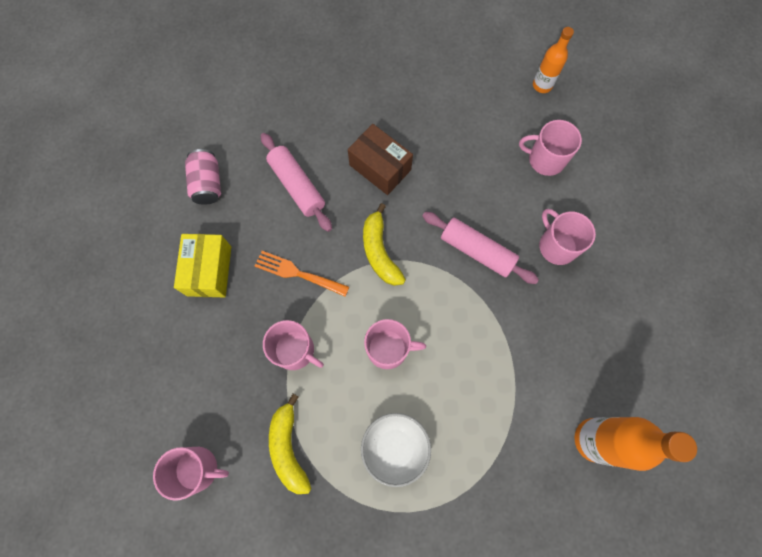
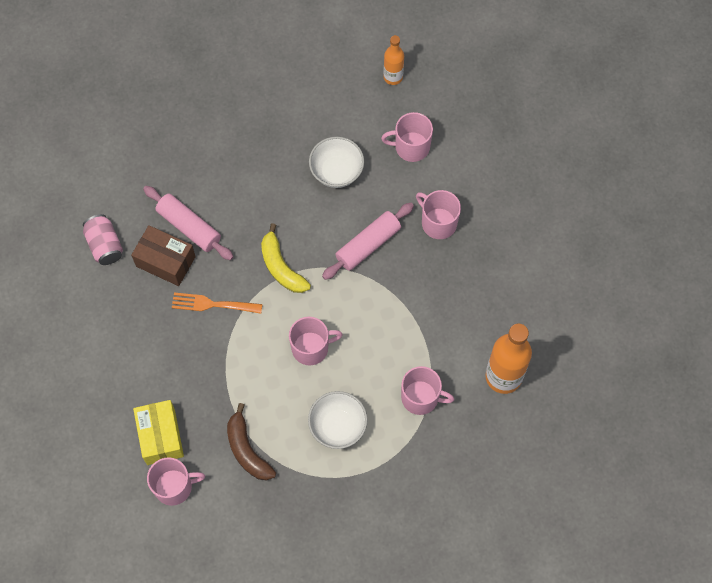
camera: 15 degrees left, 5 degrees down
yellow box [174,234,231,298] -> yellow box moved to [133,400,184,465]
pink mug [263,320,324,370] -> pink mug moved to [401,366,454,415]
yellow banana [269,394,311,494] -> brown banana [227,403,276,481]
brown box [348,124,413,195] -> brown box moved to [131,225,196,286]
pink rolling pin [423,212,539,284] -> pink rolling pin turned 60 degrees counterclockwise [322,203,414,280]
none -> white bowl [309,137,364,188]

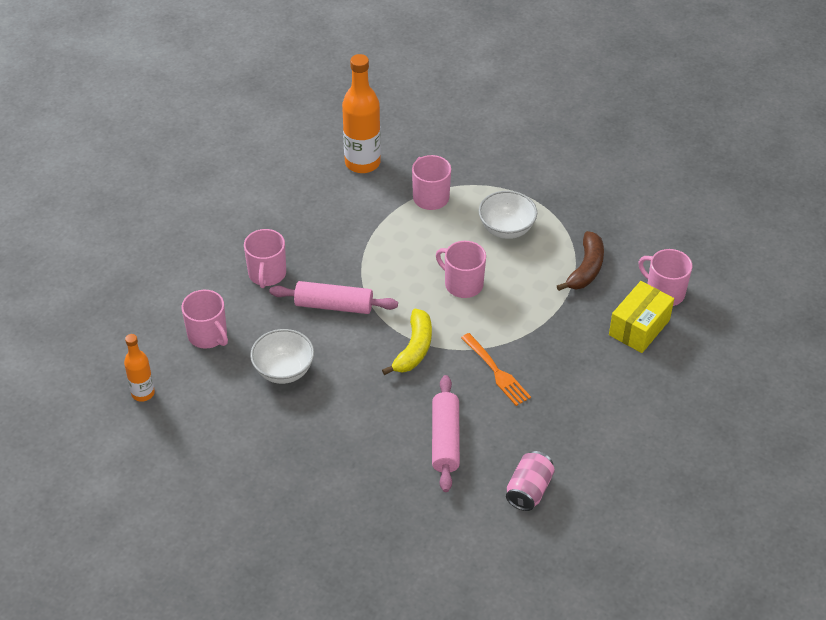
camera: 130 degrees left, 20 degrees down
brown box [131,225,196,286] -> none

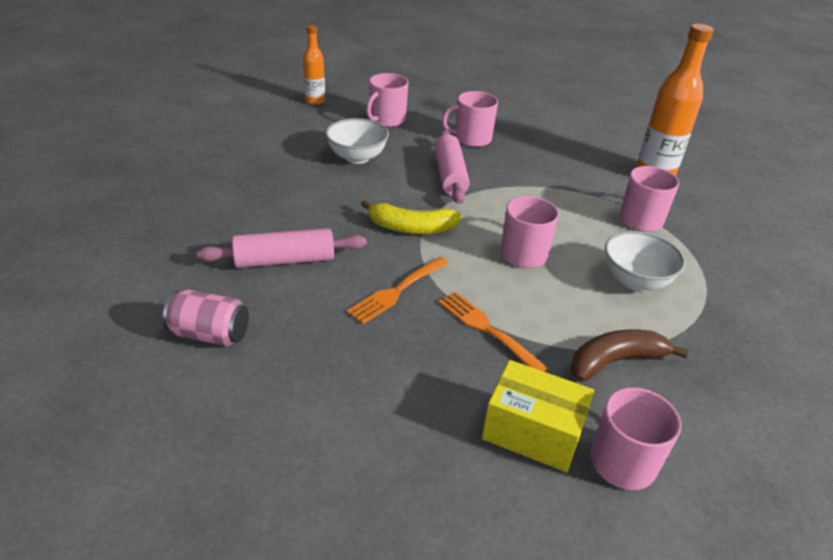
camera: 75 degrees right, 10 degrees down
brown banana [557,231,604,291] -> brown banana turned 150 degrees clockwise [570,330,689,382]
none -> orange fork [438,292,548,372]

